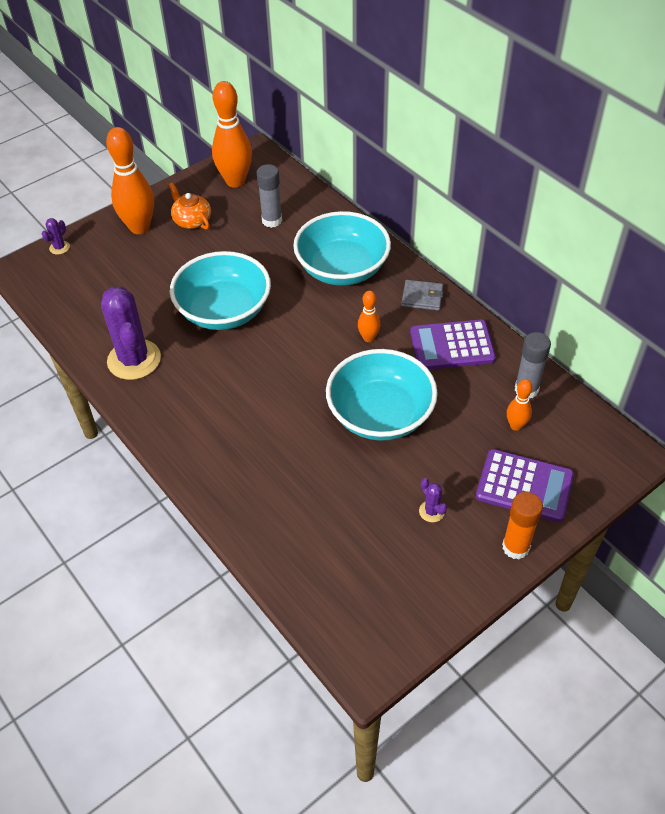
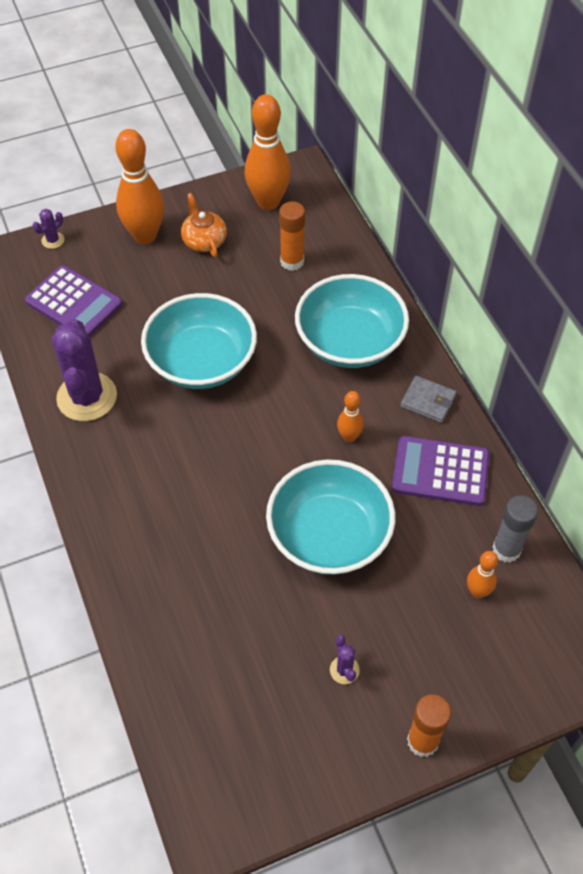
camera: 15 degrees right, 5 degrees up
grey glue stick [257,164,282,228] -> orange glue stick [279,201,305,271]
purple calculator [476,449,574,522] -> purple calculator moved to [25,265,122,337]

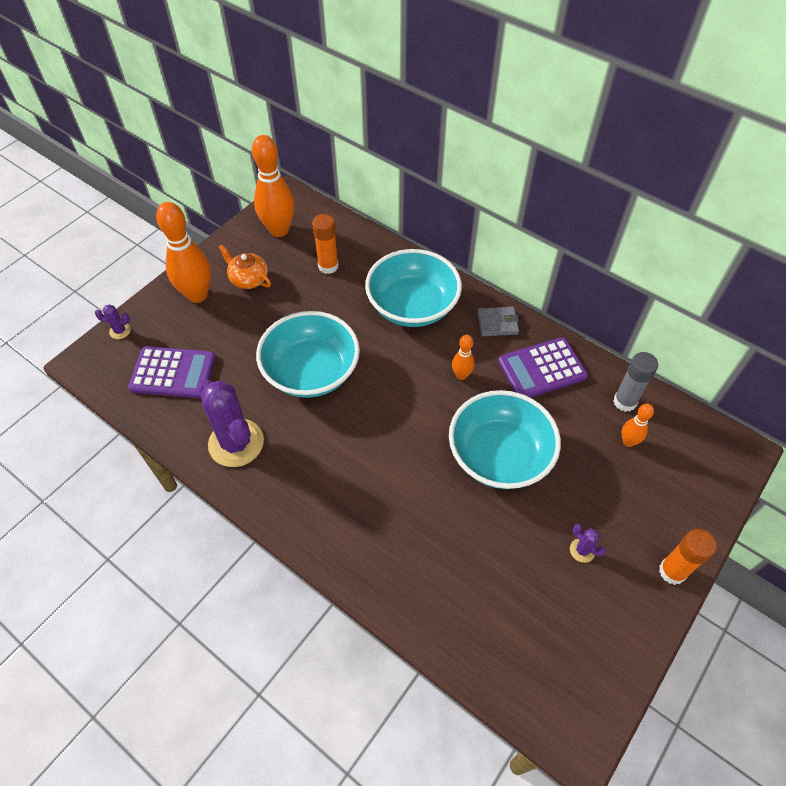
camera: 30 degrees left, 0 degrees up
purple cactus [33,209,64,249] -> purple cactus turned 75 degrees clockwise [95,304,131,339]

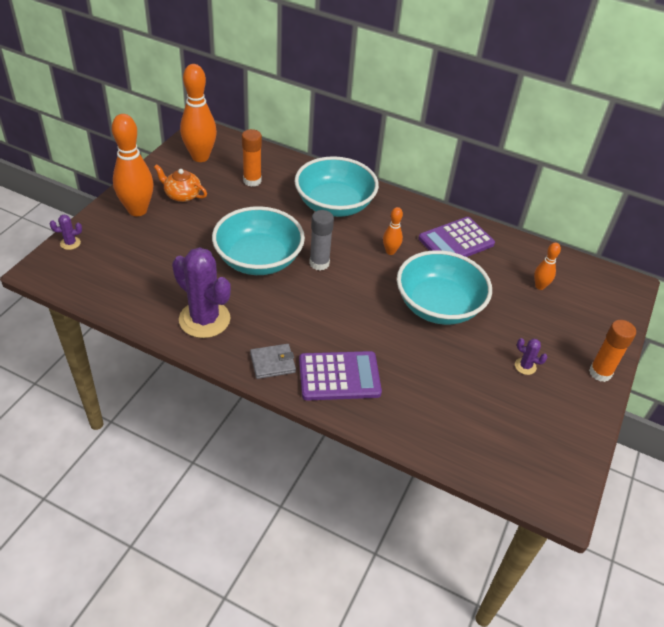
camera: 15 degrees left, 10 degrees down
purple calculator [128,346,215,398] -> purple calculator moved to [299,351,382,401]
grey wallet [477,307,519,336] -> grey wallet moved to [250,344,296,379]
grey glue stick [613,352,658,412] -> grey glue stick moved to [309,210,334,271]

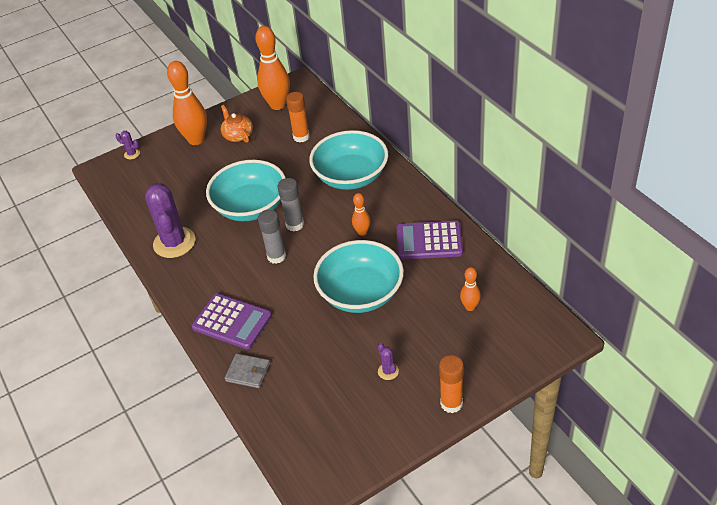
camera: 40 degrees right, 0 degrees up
grey wallet [250,344,296,379] -> grey wallet moved to [225,354,270,388]
none -> grey glue stick [258,210,286,264]

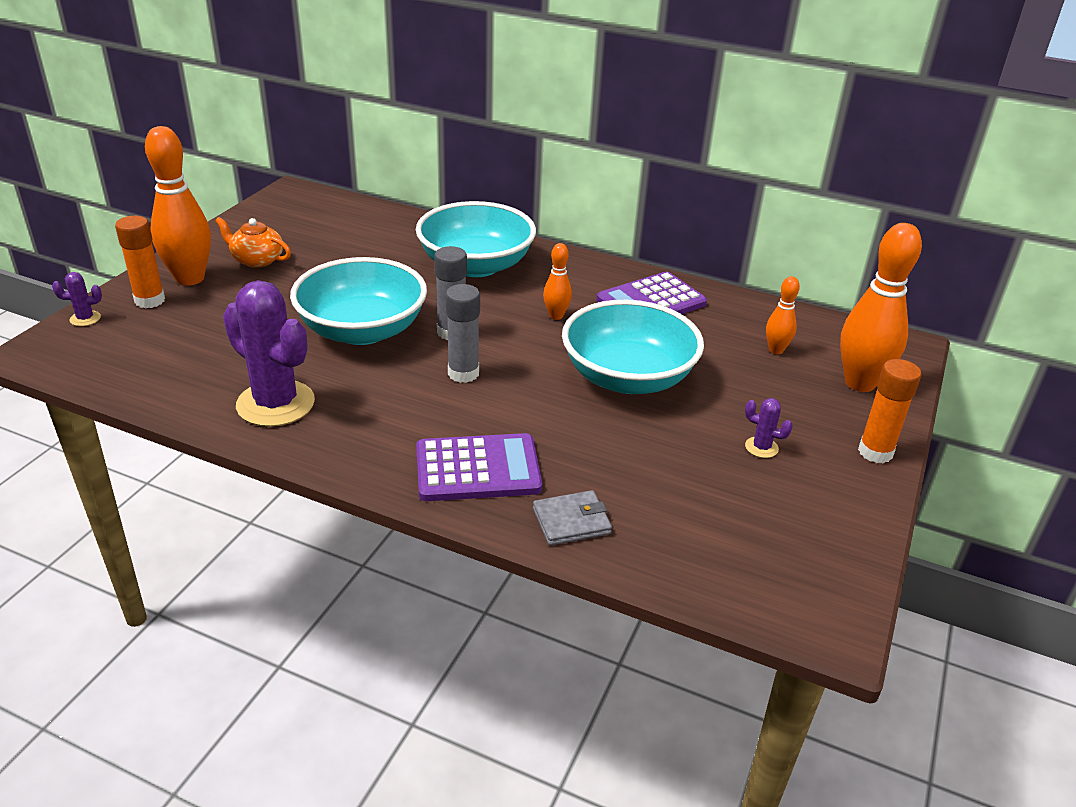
camera: 40 degrees left, 10 degrees down
orange bowling pin [255,26,290,110] -> orange bowling pin moved to [840,223,922,392]
orange glue stick [286,92,310,143] -> orange glue stick moved to [115,216,165,308]

